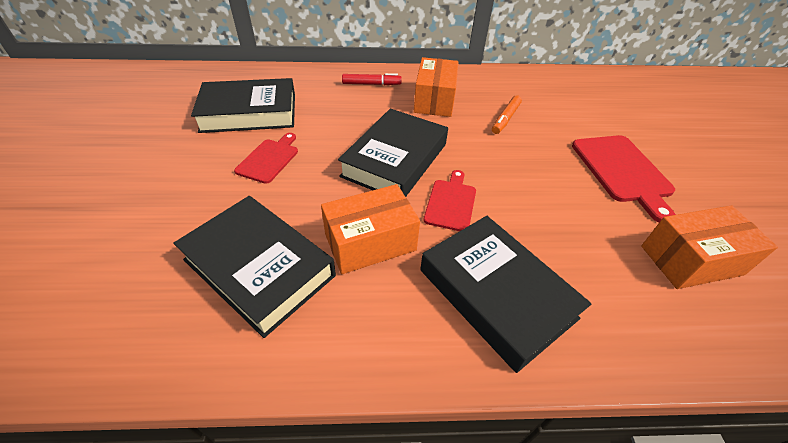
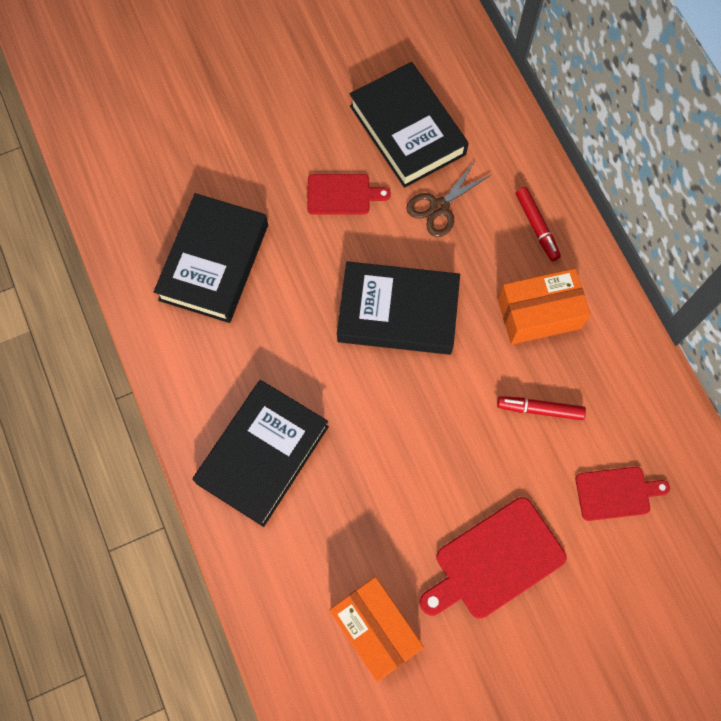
camera: 70 degrees right, 25 degrees up
orange box [321,184,420,274] -> none
red cutting board [424,170,476,231] -> red cutting board moved to [576,467,670,521]
orange marker [492,95,522,134] -> red marker [497,396,586,420]
none -> brown scissors [406,161,492,237]

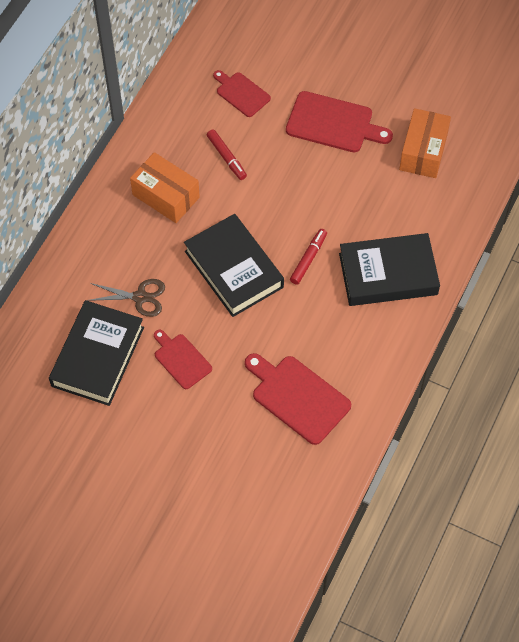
camera: 130 degrees left, 10 degrees down
black book [153,193,268,323] -> red cutting board [245,353,351,445]
red marker [516,187,561,261] -> red marker moved to [290,229,327,285]

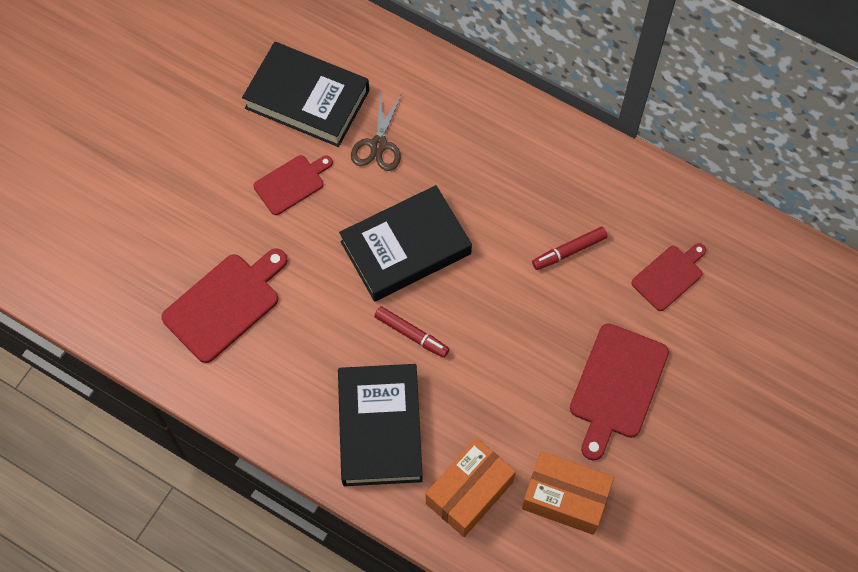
camera: 95 degrees right, 5 degrees up
orange box [130,152,200,223] -> orange box moved to [426,438,516,537]

